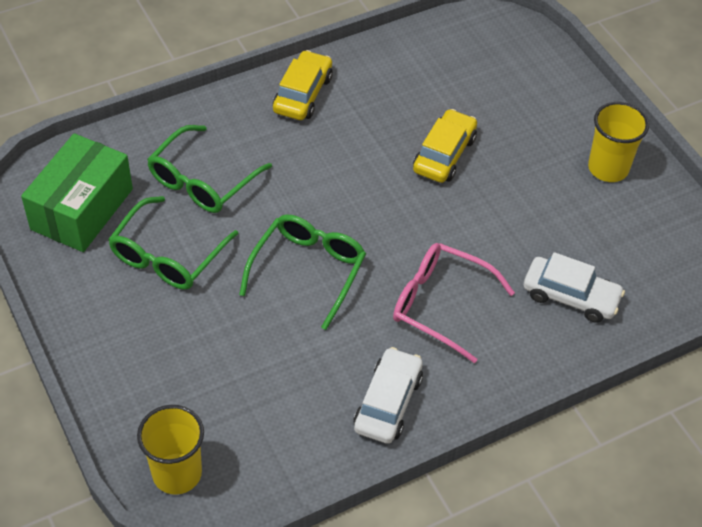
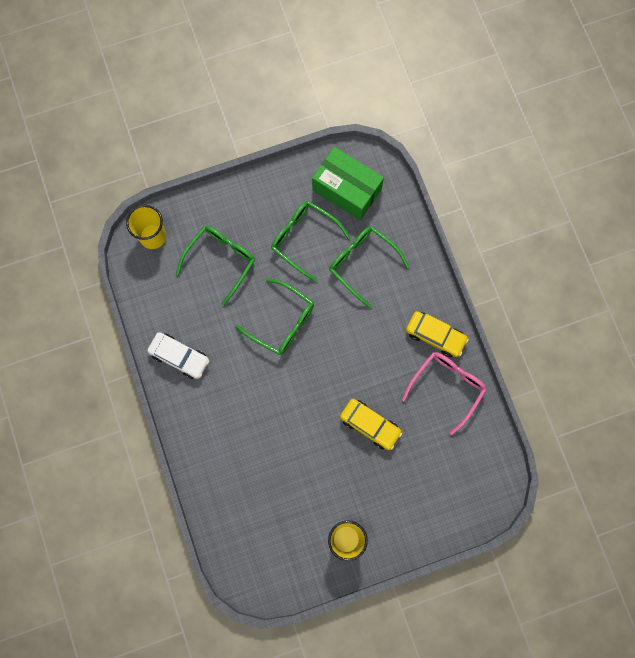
camera: 100 degrees right, 25 degrees up
pink glasses [393,243,515,363] -> pink glasses moved to [402,352,487,435]
white car [524,252,625,323] -> none
none -> green glasses [176,226,255,306]

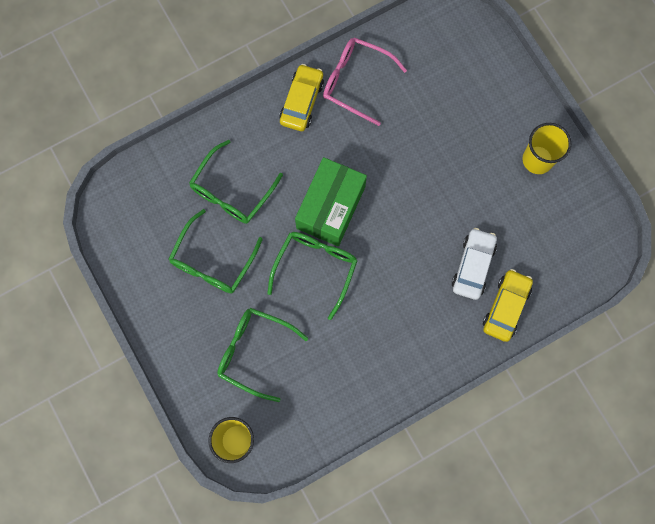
camera: 100 degrees left, 0 degrees up
white car [147,332,209,379] -> white car moved to [452,228,497,300]
green box [312,147,384,220] -> green box moved to [295,157,367,246]
yellow car [340,399,402,450] -> yellow car moved to [483,269,533,342]

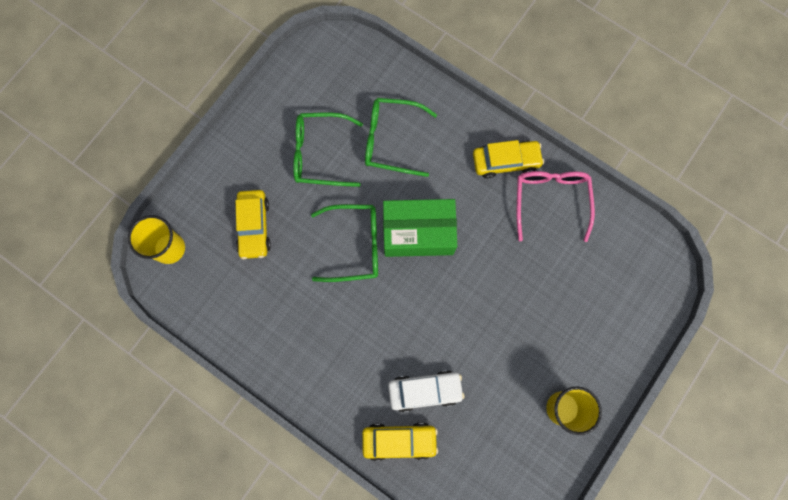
camera: 65 degrees right, 0 degrees up
green glasses [217,308,308,402] -> yellow car [235,190,271,259]

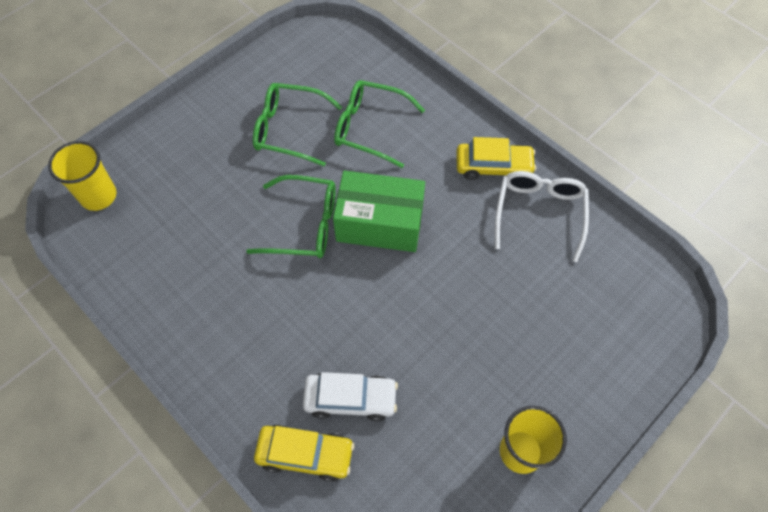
camera: 10 degrees right, 15 degrees down
yellow car [235,190,271,259] -> none
pink glasses [517,171,595,242] -> white glasses [495,171,589,262]

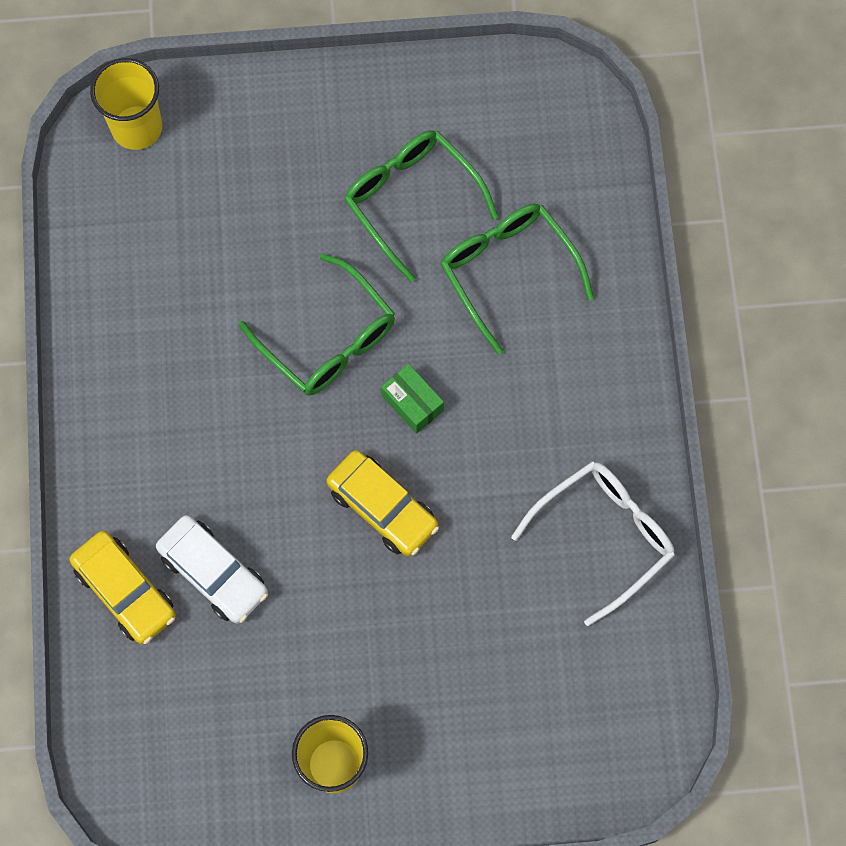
camera: 40 degrees right, 10 degrees up
green box [333,171,425,252] -> green box [381,364,444,434], size x0.46
yellow car [457,137,536,180] -> yellow car moved to [326,450,439,556]

